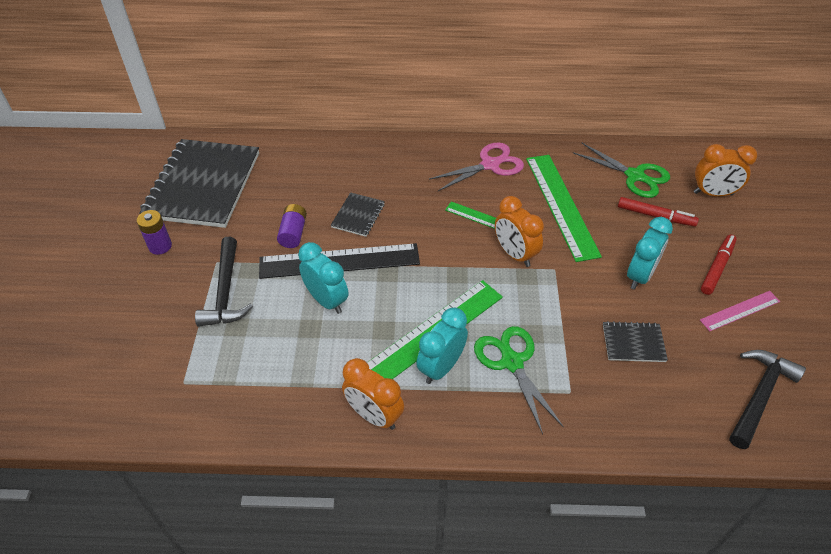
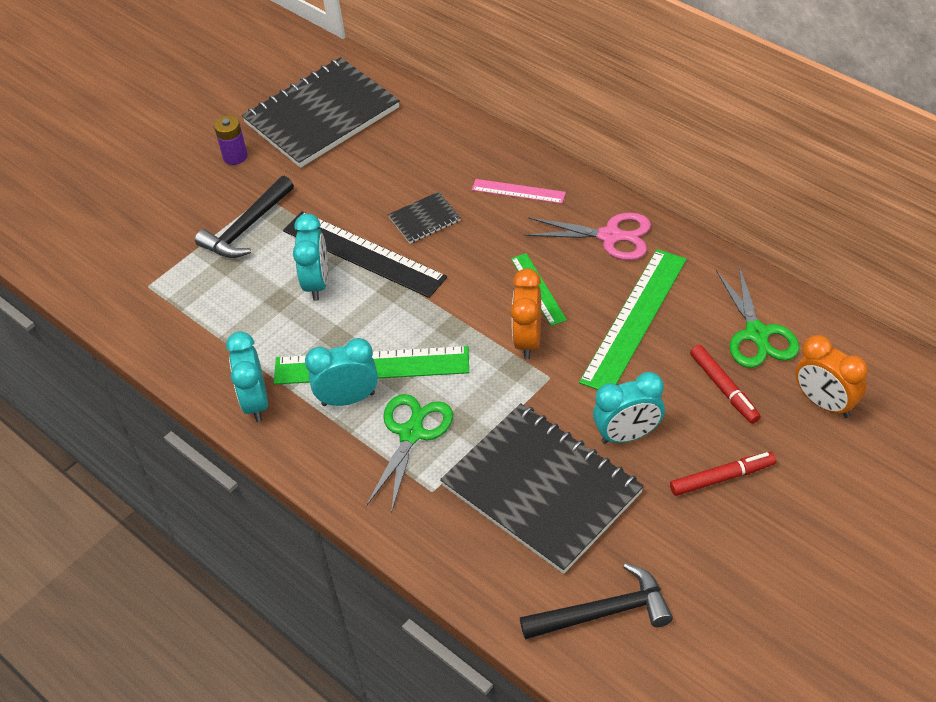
camera: 45 degrees right, 0 degrees up
purple battery [277,204,307,248] -> none
orange clock [342,358,404,430] -> turquoise clock [226,331,268,422]
black notebook [603,321,668,362] -> black notebook [440,403,644,574], size x2.32
pink ruler [700,291,780,331] -> pink ruler moved to [472,179,566,204]

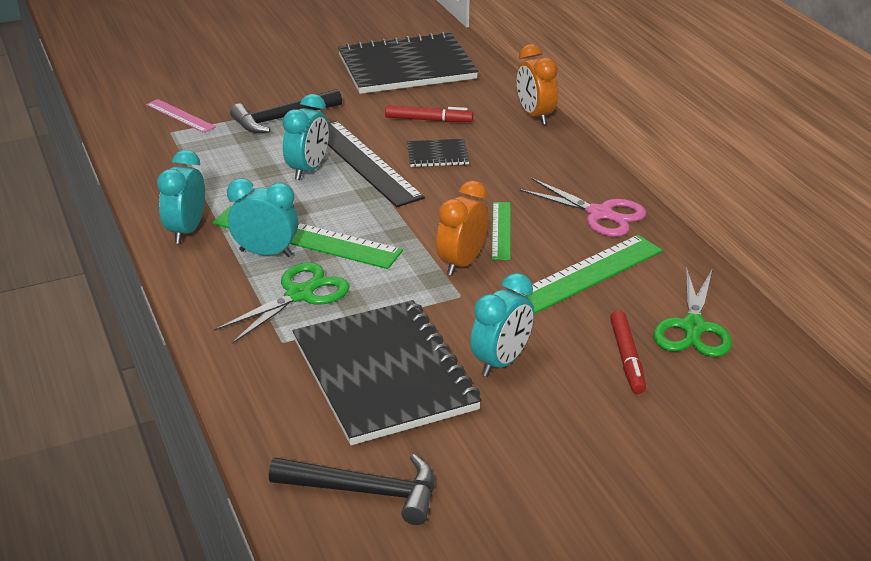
camera: 20 degrees right, 15 degrees down
purple battery [214,115,248,165] -> none
pink ruler [472,179,566,204] -> pink ruler moved to [146,99,216,133]
turquoise clock [593,372,665,444] -> turquoise clock turned 60 degrees counterclockwise [470,273,534,377]
red marker [670,452,776,496] -> red marker moved to [385,105,473,122]
orange clock [795,335,868,418] -> orange clock moved to [517,44,558,125]

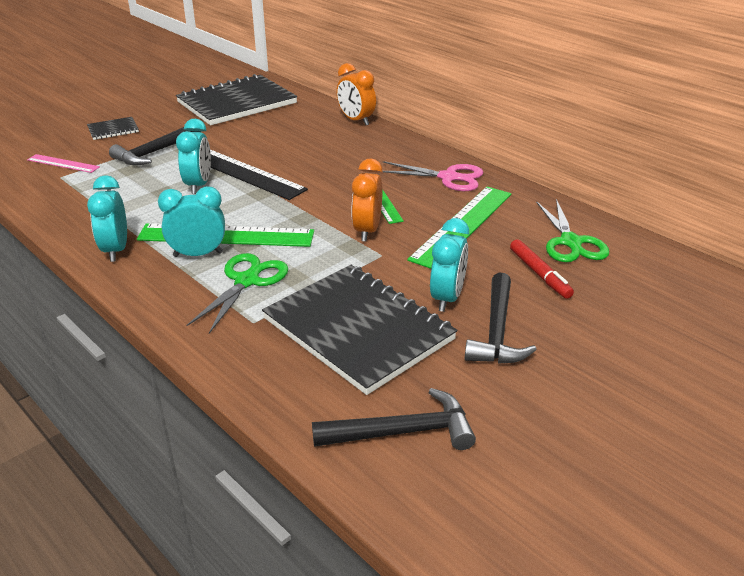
camera: 20 degrees left, 0 degrees up
red marker [385,105,473,122] -> none
black notebook [407,139,469,167] -> black notebook moved to [87,117,139,140]
none -> black hammer [465,272,537,364]

